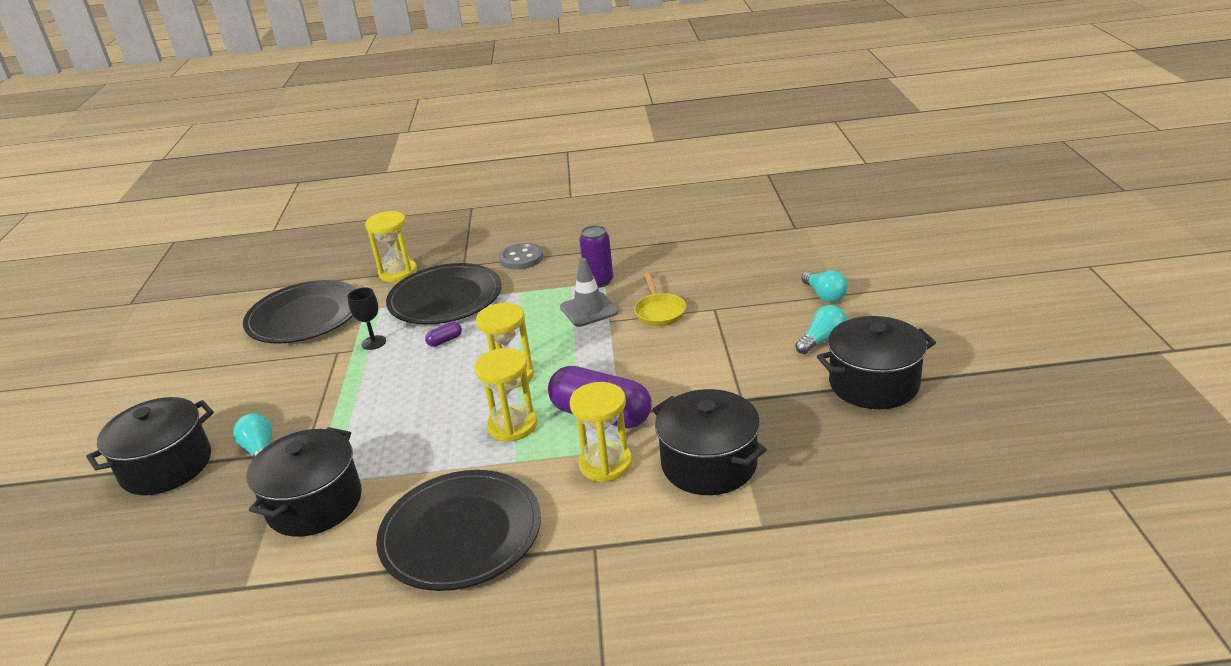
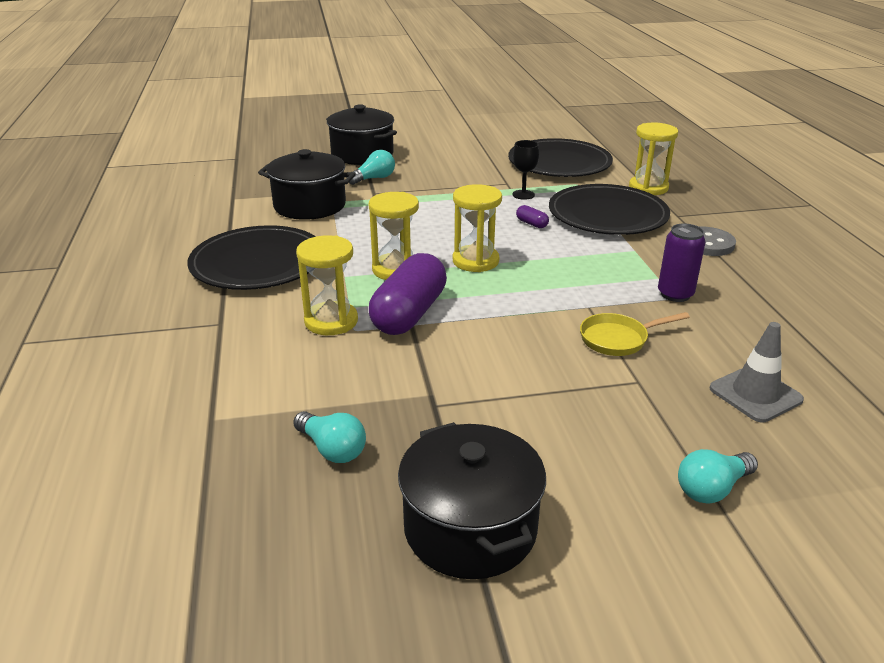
camera: 80 degrees right, 0 degrees up
grey traffic cone [560,258,618,327] -> grey traffic cone moved to [710,322,804,422]
black pot [652,389,767,495] -> none
turquoise light bulb [795,305,847,354] -> turquoise light bulb moved to [293,411,366,463]

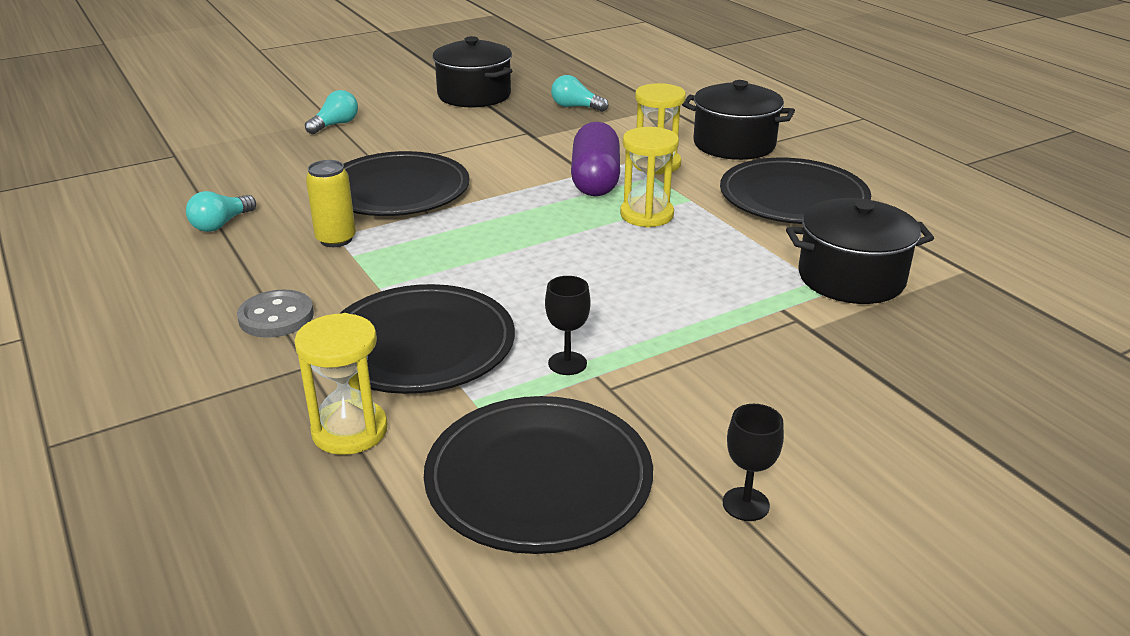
camera: 160 degrees right, 0 degrees up
black pot [326,104,397,165] -> black pot moved to [682,80,795,160]
turquoise light bulb [349,150,395,185] -> turquoise light bulb moved to [186,191,256,232]
yellow hourglass [453,184,502,272] -> none
purple capsule [516,205,549,228] -> none
yellow pan [580,312,690,356] -> black plate [343,151,470,216]
purple can [658,223,706,302] -> yellow can [306,160,356,247]
grey traffic cone [710,322,804,422] -> none
none -> black goblet [723,404,784,521]

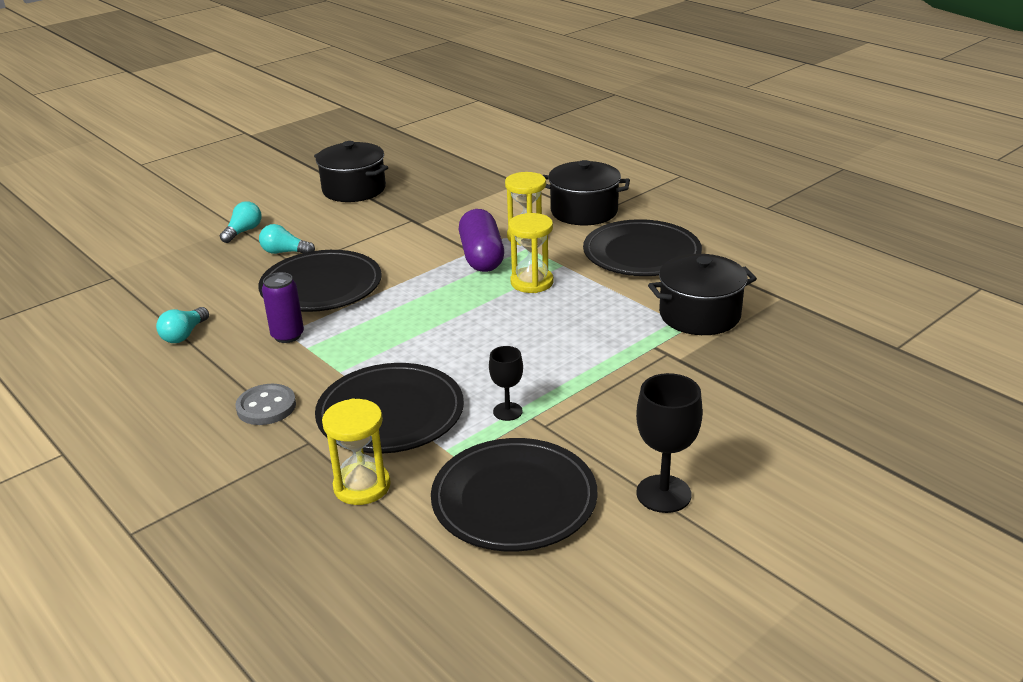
camera: 10 degrees left, 0 degrees up
yellow can [306,160,356,247] -> purple can [262,272,304,343]
turquoise light bulb [551,75,608,112] -> turquoise light bulb moved to [259,224,315,254]
black goblet [723,404,784,521] -> black goblet [636,373,703,513], size x1.66

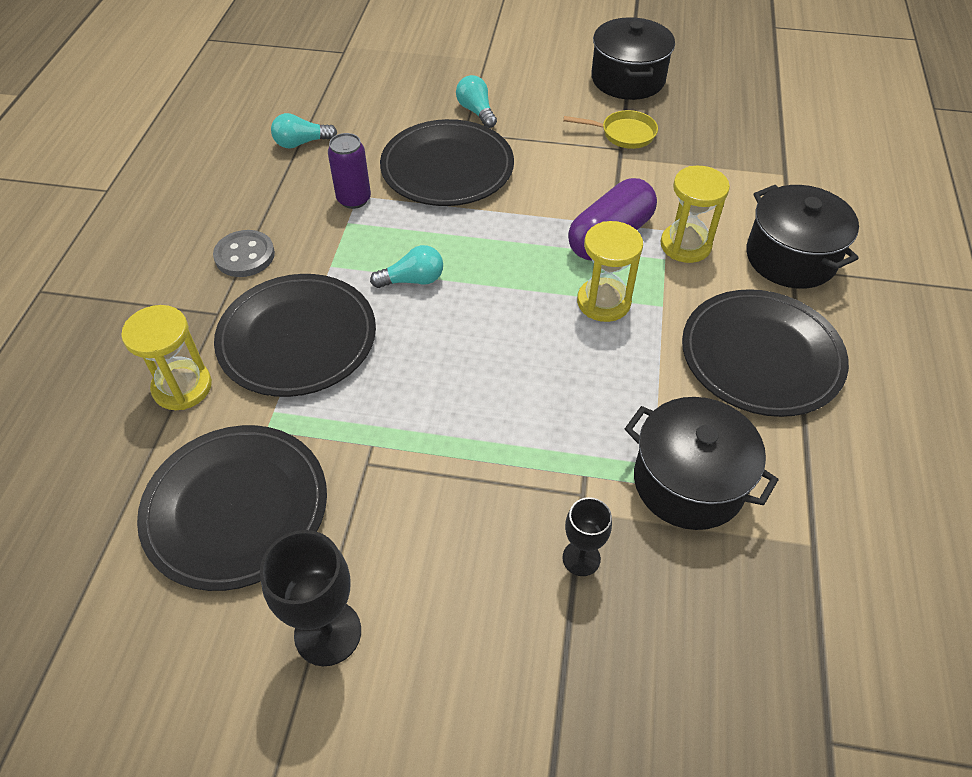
camera: 50 degrees right, 20 degrees up
turquoise light bulb [220,201,261,243] -> turquoise light bulb moved to [370,245,443,288]
black goblet [489,346,523,421] -> black goblet moved to [562,497,612,576]
none -> yellow pan [563,110,658,149]

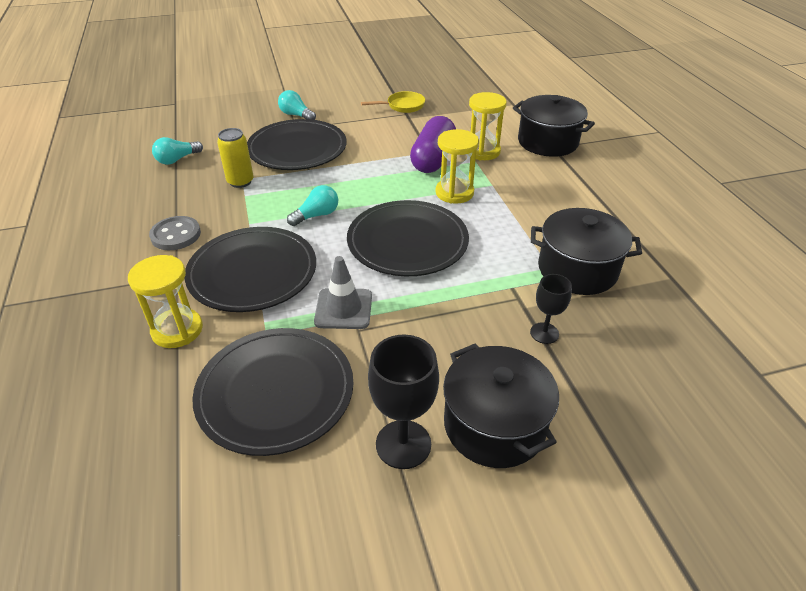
camera: 25 degrees left, 10 degrees down
purple can [328,133,371,209] -> yellow can [217,128,254,188]
black pot [591,17,675,100] -> black pot moved to [443,344,559,468]
black plate [682,289,849,417] -> black plate moved to [347,200,469,276]
none -> grey traffic cone [314,256,372,329]

